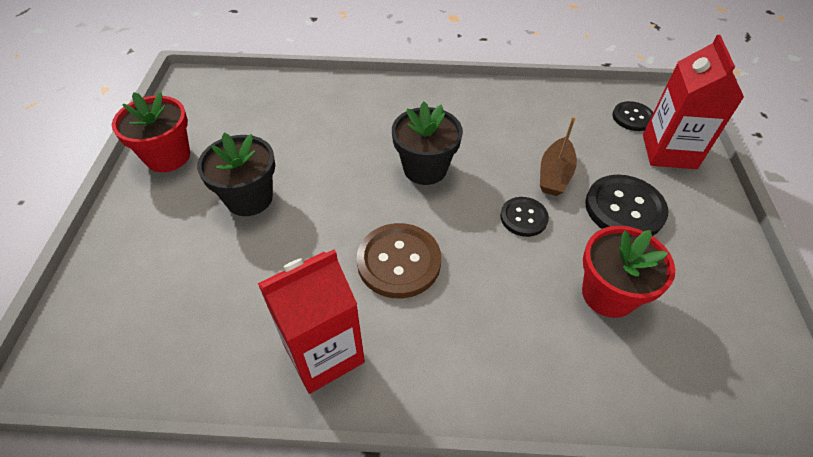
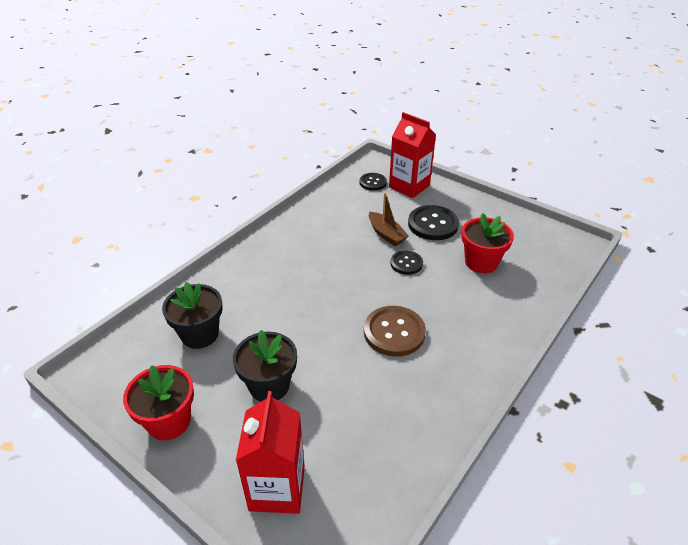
camera: 55 degrees left, 10 degrees down
red carton [258,250,365,394] -> red carton moved to [236,391,305,514]
black flower pot [392,102,463,185] -> black flower pot moved to [162,282,223,349]

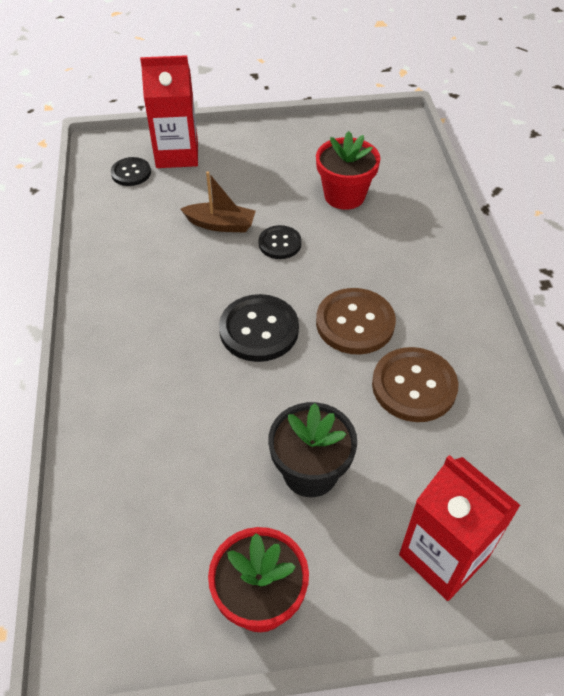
camera: 45 degrees left, 10 degrees up
black flower pot [162,282,223,349] -> none
black button [408,205,459,240] -> black button moved to [219,294,299,362]
none -> brown button [372,347,458,422]

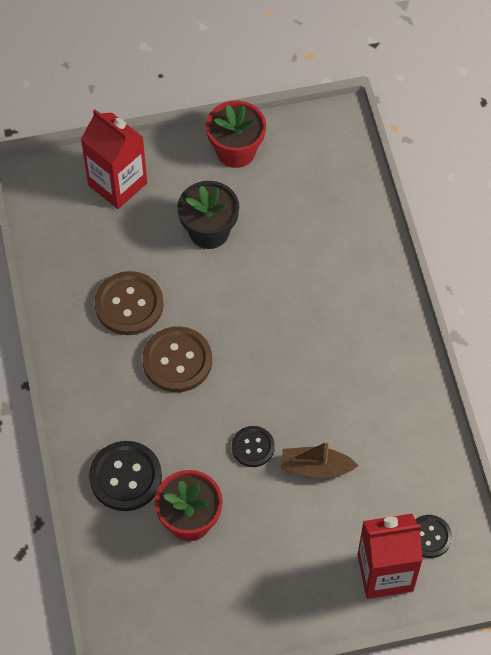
camera: 175 degrees right, 10 degrees up
black button [219,294,299,362] -> black button moved to [89,441,162,511]

